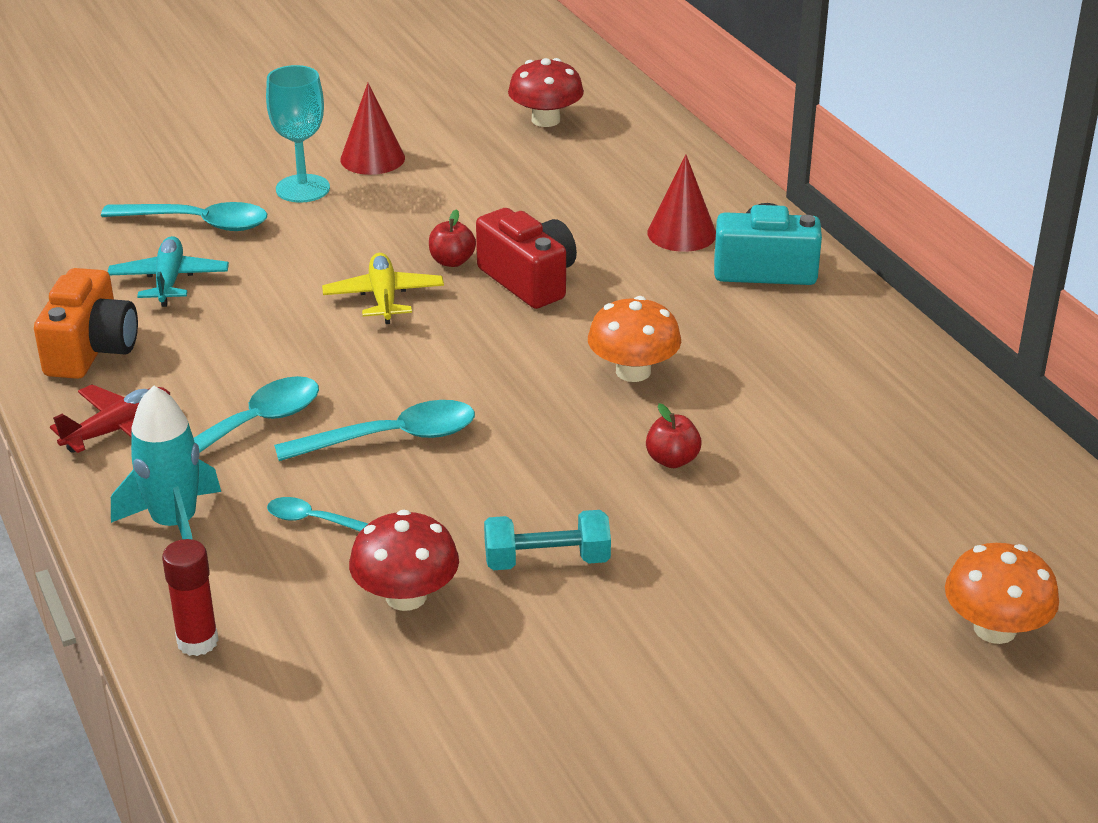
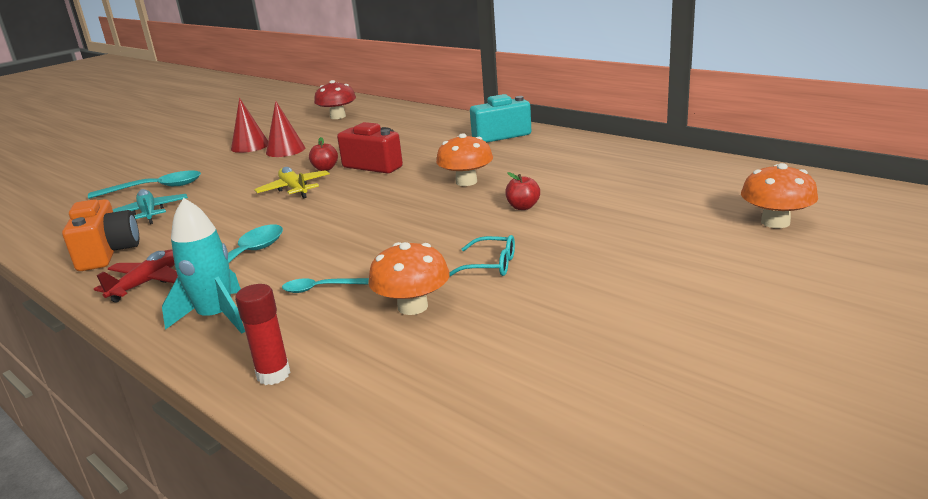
camera: 20 degrees left, 10 degrees down
turquoise goblet [266,65,330,203] -> none
turquoise spoon [274,400,475,461] -> none
red mushroom [349,510,459,611] -> orange mushroom [368,242,450,315]
turquoise dumbbell [484,510,611,570] -> turquoise glasses [449,235,515,277]
red cone [647,154,716,252] -> red cone moved to [266,101,306,157]

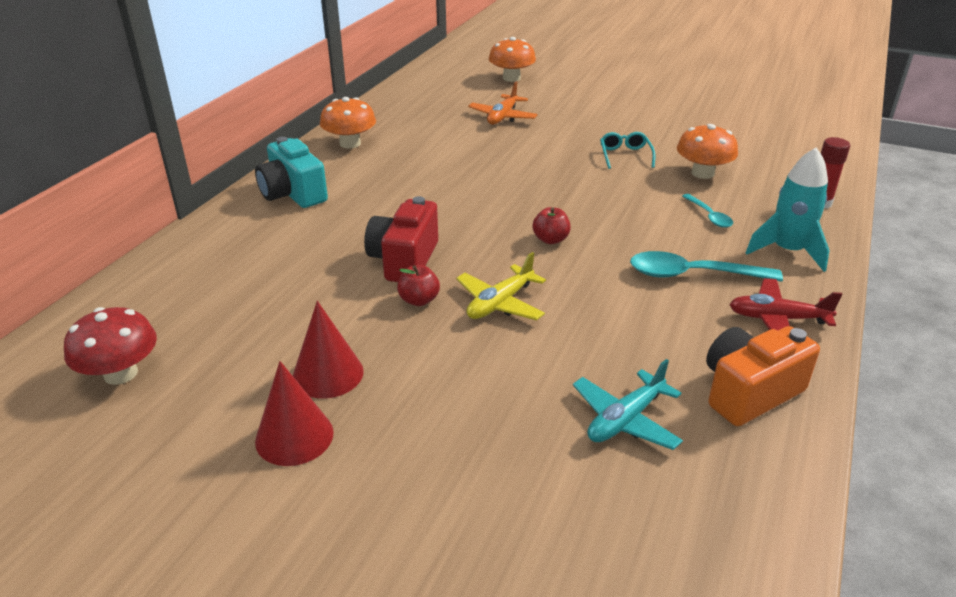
camera: 110 degrees left, 10 degrees up
turquoise spoon [88,170,201,199] -> none
orange mushroom [436,133,493,186] -> orange mushroom moved to [320,97,376,149]
red apple [505,172,540,210] -> red apple moved to [532,207,571,244]
none -> orange plane [468,82,538,125]

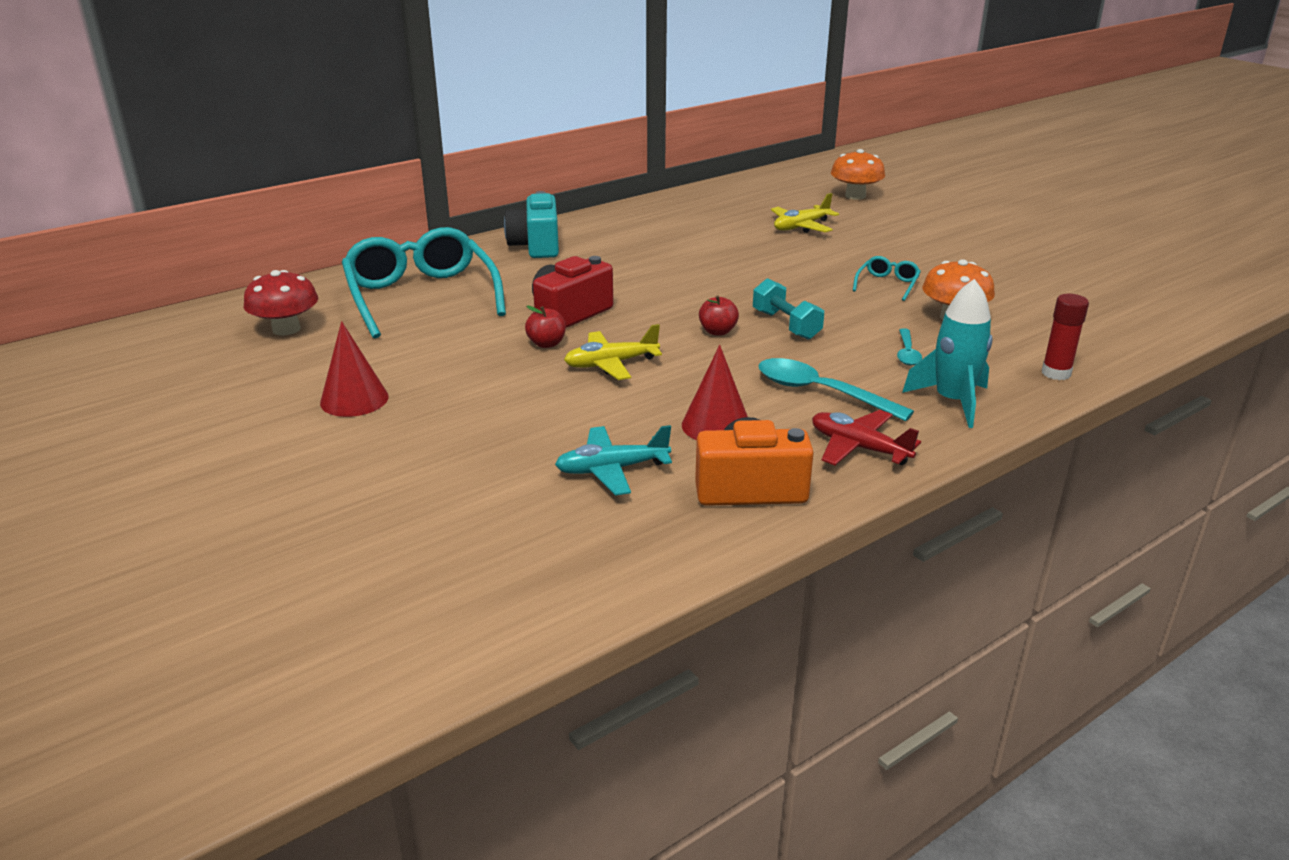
camera: 30 degrees right, 5 degrees down
red cone [293,301,364,399] -> red cone moved to [682,345,748,440]
orange mushroom [320,97,376,149] -> none
orange plane [468,82,538,125] -> yellow plane [771,193,839,233]
none -> turquoise glasses [342,227,506,339]
none -> turquoise dumbbell [753,278,824,340]

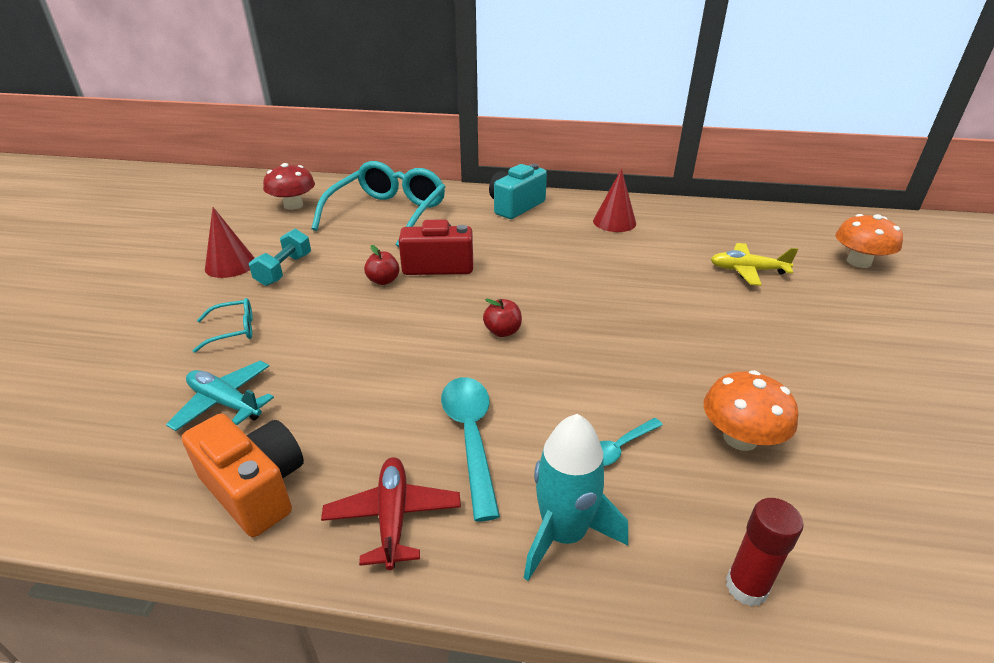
camera: 45 degrees right, 5 degrees up
yellow plane [564,324,662,380] -> none
red cone [682,345,748,440] -> red cone moved to [593,169,636,232]
turquoise dumbbell [753,278,824,340] -> turquoise dumbbell moved to [249,229,311,286]
turquoise glasses [853,256,921,301] -> turquoise glasses moved to [193,298,253,353]

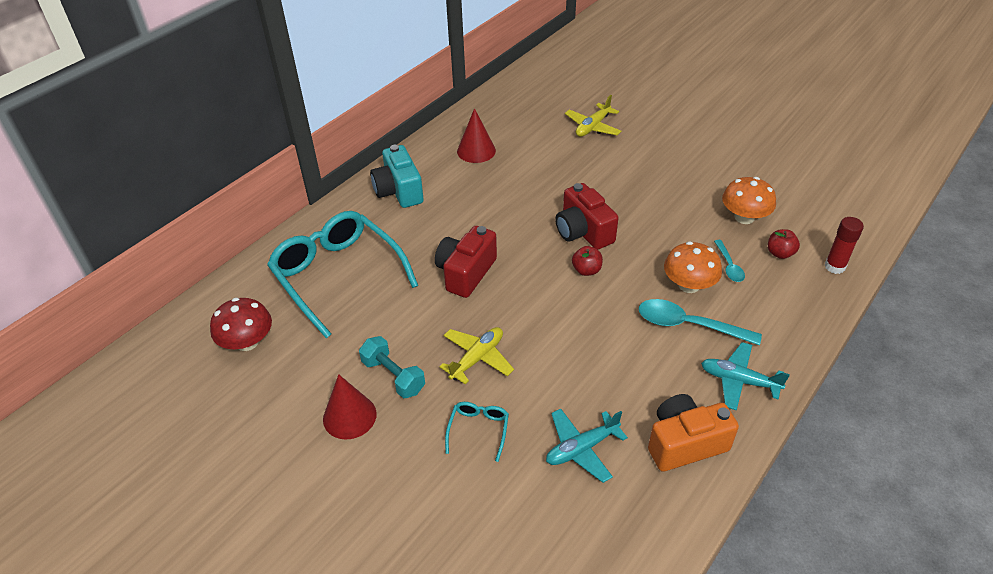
camera: 60 degrees left, 10 degrees up
red plane [321,457,461,570] -> turquoise plane [701,342,790,410]
red apple [364,245,399,285] -> red apple moved to [768,229,800,259]
turquoise rocket [524,414,628,581] -> none
orange mushroom [835,214,903,268] -> orange mushroom moved to [664,241,722,293]
none -> yellow plane [439,327,514,384]
none -> red camera [555,183,619,250]

